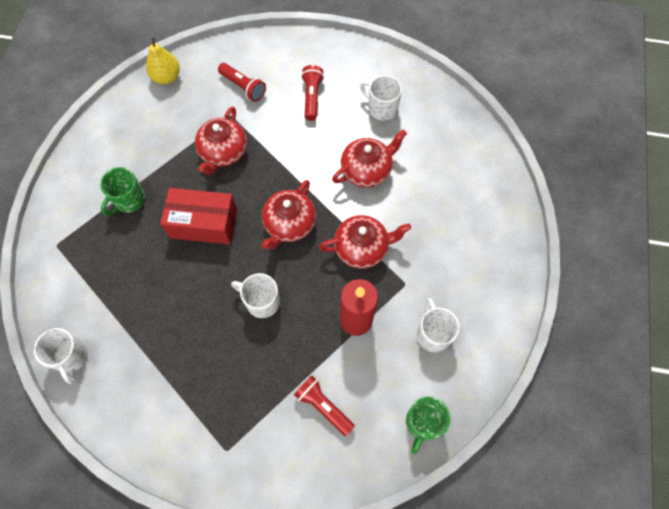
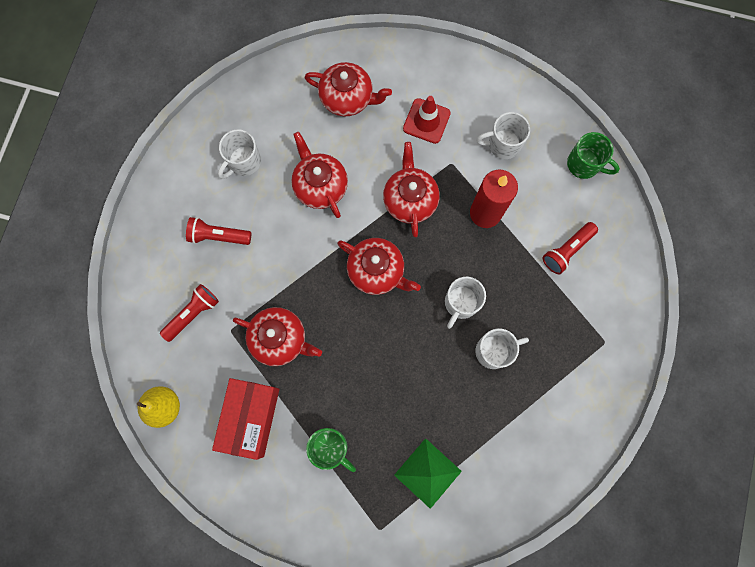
camera: 85 degrees left, 10 degrees up
white mug [34,328,88,384] -> white mug moved to [475,329,529,369]
red box [160,188,237,244] -> red box moved to [212,378,279,460]
none -> red teapot [304,62,392,116]
none -> green pyramid [394,438,462,509]
none -> red traffic cone [403,96,451,144]

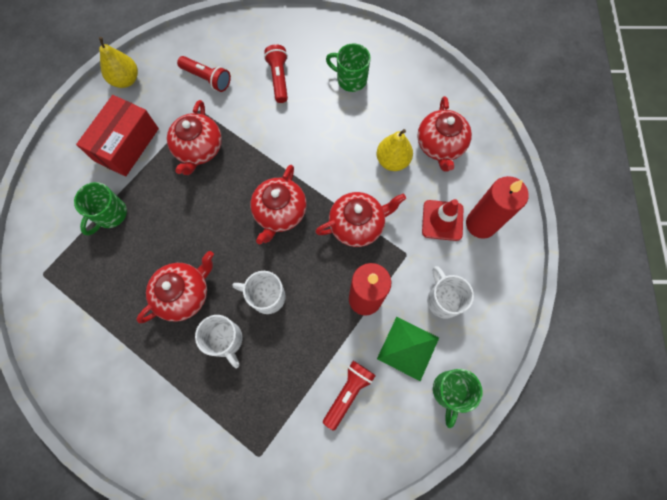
camera: 75 degrees right, 5 degrees down
red box [212,378,279,460] -> red box turned 60 degrees counterclockwise [76,95,159,177]
white mug [218,129,261,179] -> green mug [326,43,371,92]
red teapot [291,132,348,218] -> red teapot moved to [136,251,214,323]
green pyramid [394,438,462,509] -> green pyramid moved to [377,317,439,381]
red flashlight [543,222,598,274] -> red flashlight turned 90 degrees clockwise [323,361,376,431]
none -> yellow pear [377,129,413,171]
none -> red candle [466,176,529,239]

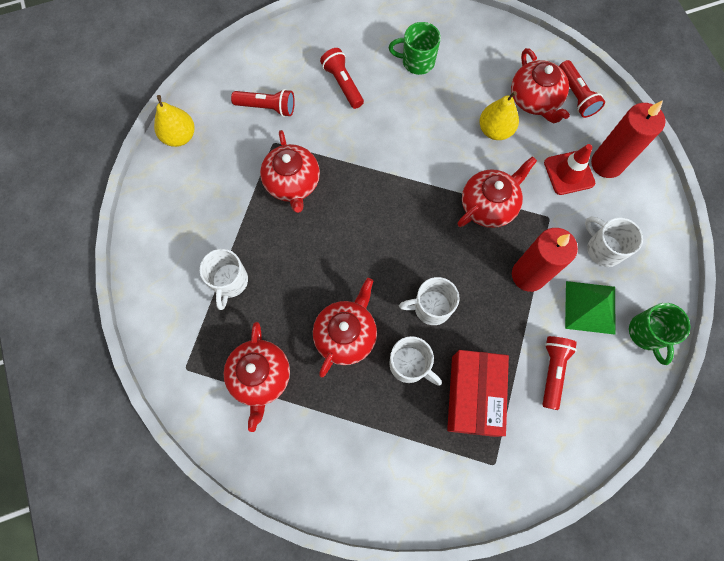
camera: 20 degrees left, 0 degrees up
green mug [74,182,127,236] -> white mug [200,249,248,310]
red box [76,95,159,177] -> red box moved to [447,350,509,437]
red teapot [250,165,306,244] -> red teapot moved to [223,322,290,432]
none -> red flashlight [559,60,605,118]

